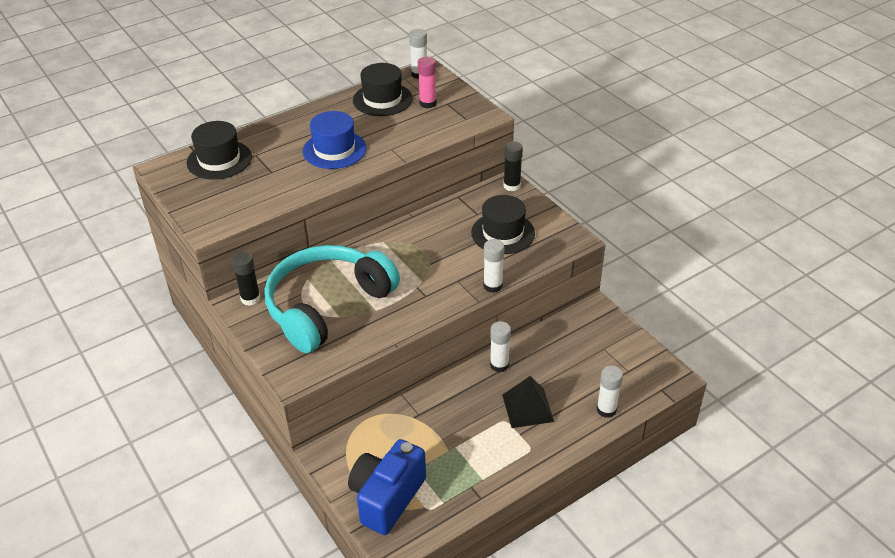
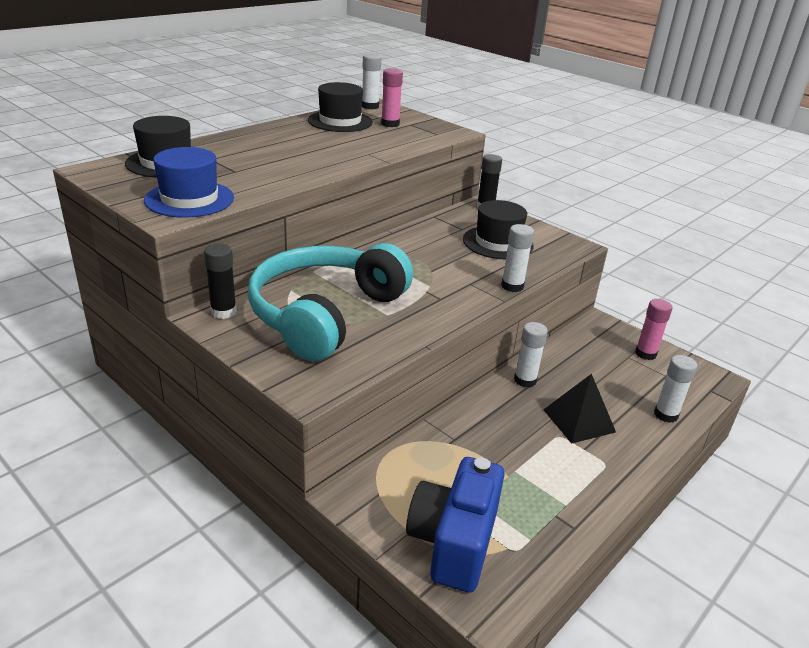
camera: 15 degrees left, 10 degrees down
blue hat [303,111,367,169] -> blue hat moved to [144,147,234,218]
none -> pink glue stick [635,299,673,360]

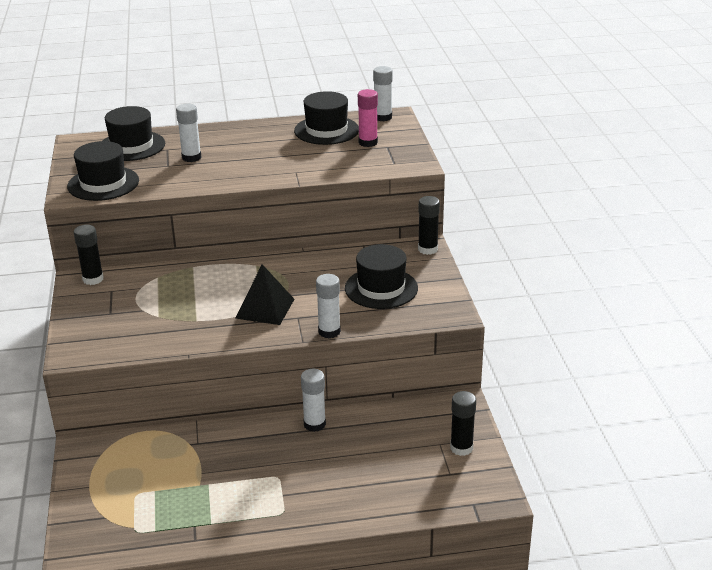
camera: 40 degrees right, 0 degrees up
blue hat [144,147,234,218] -> black hat [67,141,139,201]
turquoise headphones [248,243,413,361] -> none
blue camera [406,457,505,593] -> none
black pyramid [543,374,616,444] -> black pyramid moved to [235,264,295,325]
pink glue stick [635,299,673,360] -> black glue stick [450,391,476,456]
white glue stick [654,355,697,423] -> white glue stick moved to [176,104,201,162]

